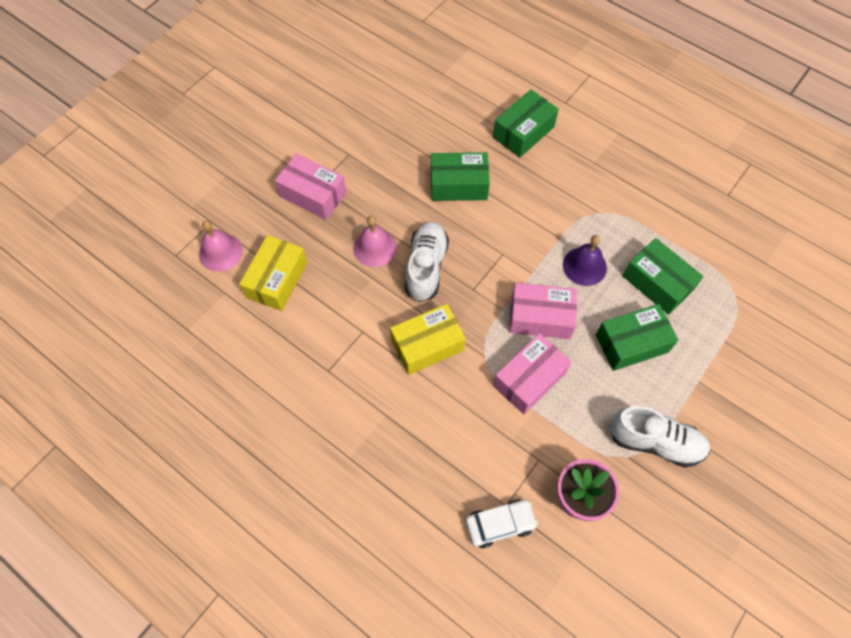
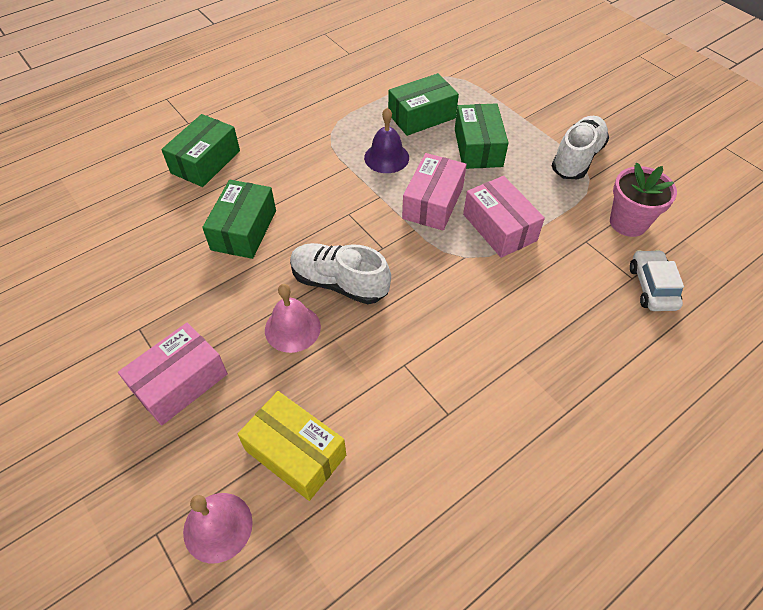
camera: 75 degrees left, 10 degrees down
yellow box [390,304,466,375] -> none
green box [493,89,559,158] -> green box turned 60 degrees clockwise [161,114,240,187]

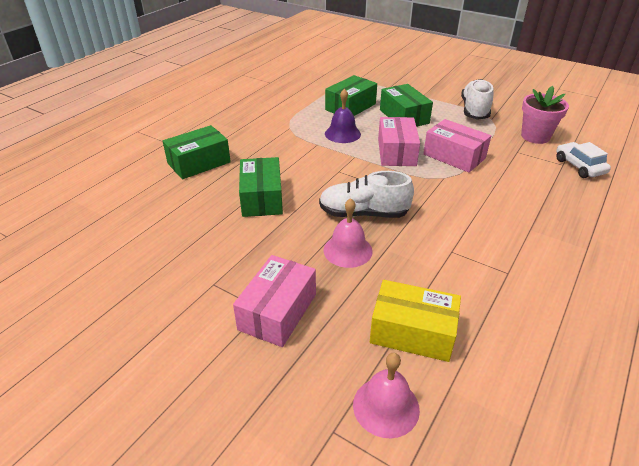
camera: 20 degrees left, 15 degrees down
green box [161,114,240,187] -> green box turned 45 degrees clockwise [163,125,231,179]

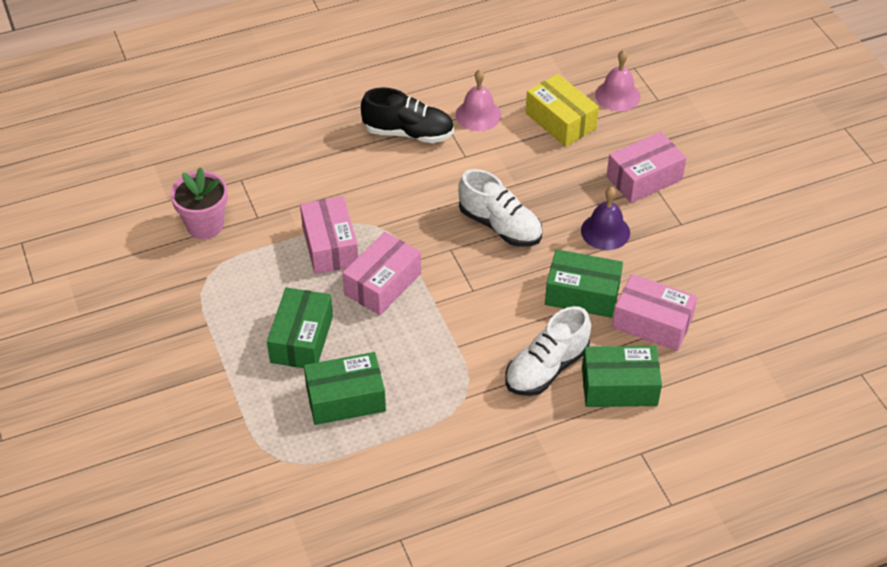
camera: 145 degrees left, 10 degrees up
green box [239,157,283,217] -> green box turned 75 degrees clockwise [545,249,623,318]
pink bell [324,198,373,268] -> pink bell moved to [456,69,501,131]
purple bell [325,89,361,143] -> purple bell moved to [581,186,630,250]
white shoe [461,79,493,120] -> white shoe moved to [505,306,591,396]
white car [556,142,611,178] -> none
none -> black shoe [361,87,454,143]
none -> pink box [612,274,697,351]

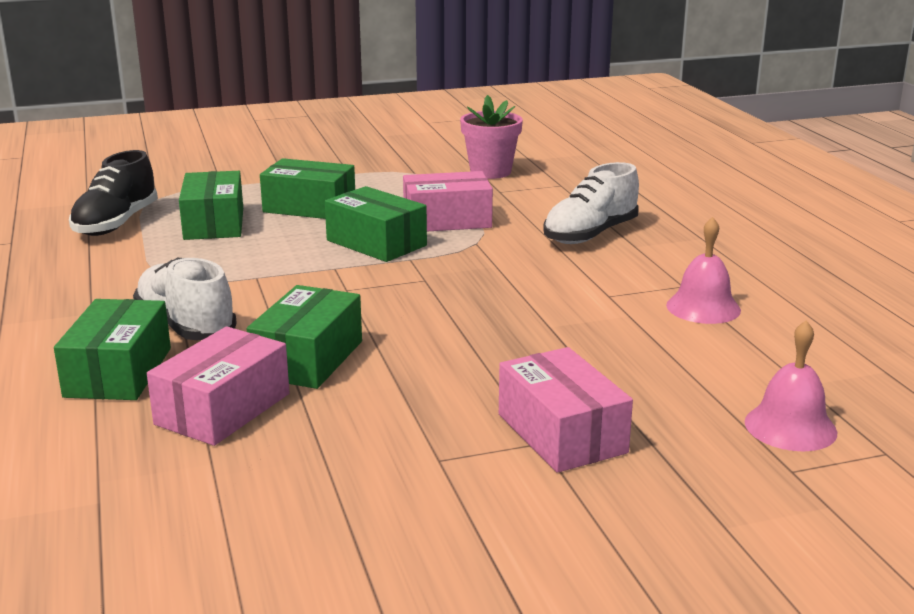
camera: 95 degrees right, 25 degrees down
pink box [342,232,421,315] -> green box [325,186,427,262]
black shoe [361,87,454,143] -> black shoe moved to [69,150,158,236]
white shoe [458,169,542,247] -> white shoe moved to [543,162,639,244]
yellow box [526,74,599,147] -> none
purple bell [581,186,630,250] -> none

